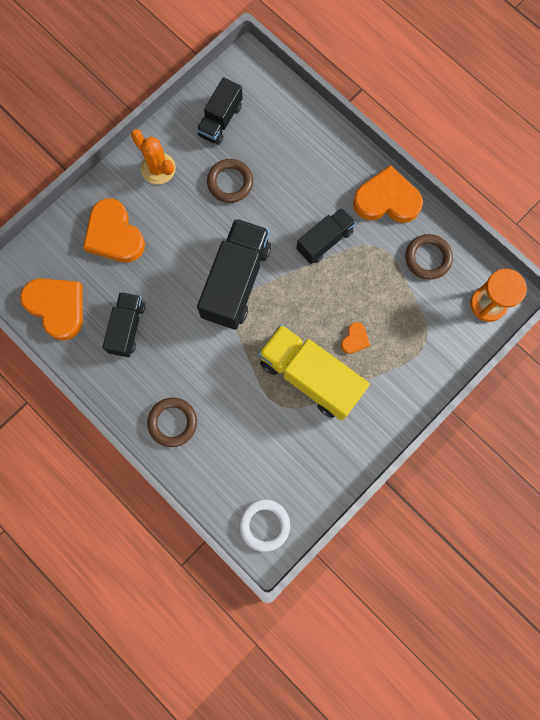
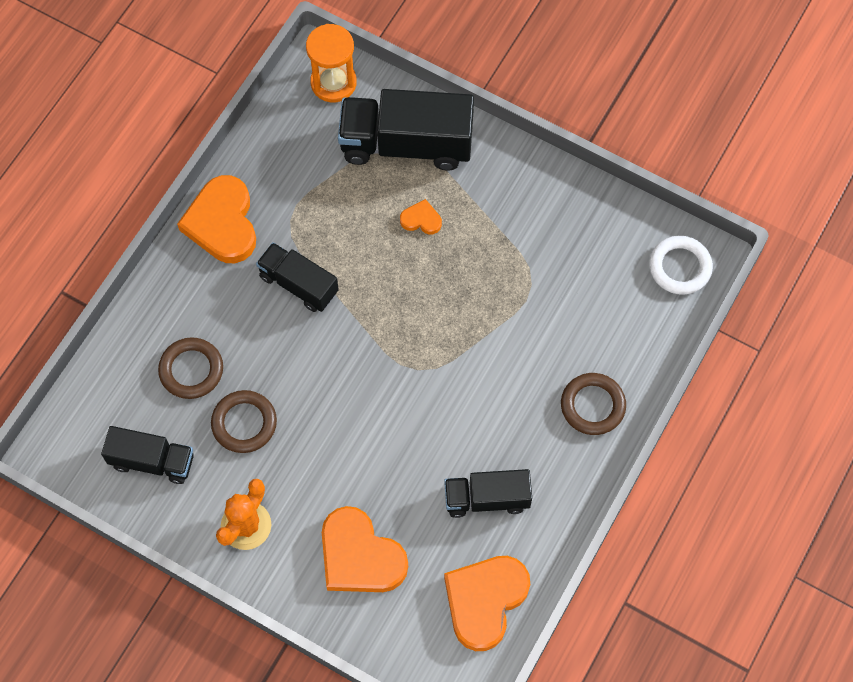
camera: 105 degrees left, 10 degrees down
orange heart [83,198,145,262] -> orange heart turned 90 degrees clockwise [322,506,408,592]
black truck [197,218,271,330] -> black truck moved to [338,89,474,171]
yellow truck [258,324,370,421] -> none
brown ring [405,234,453,280] -> brown ring moved to [158,337,223,399]

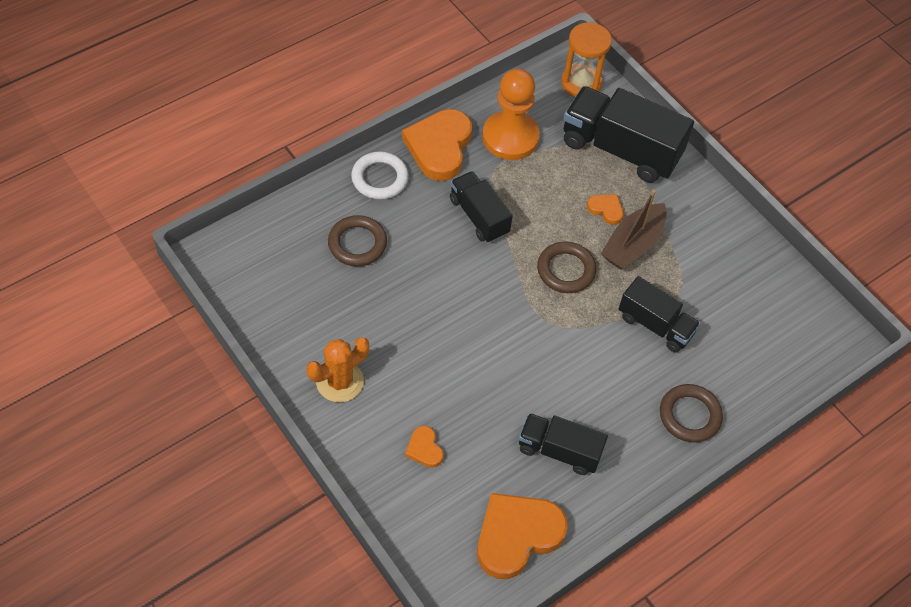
camera: 20 degrees right, 10 degrees down
black truck [101,426,194,484] -> black truck moved to [619,276,700,353]
brown ring [211,390,277,453] -> brown ring moved to [537,242,596,293]
orange heart [322,506,408,592] -> orange heart [405,426,444,468], size x0.46
white ring [649,236,713,295] -> white ring moved to [351,151,409,200]
none -> orange pawn [482,69,540,160]
none -> brown boat [601,190,667,270]

